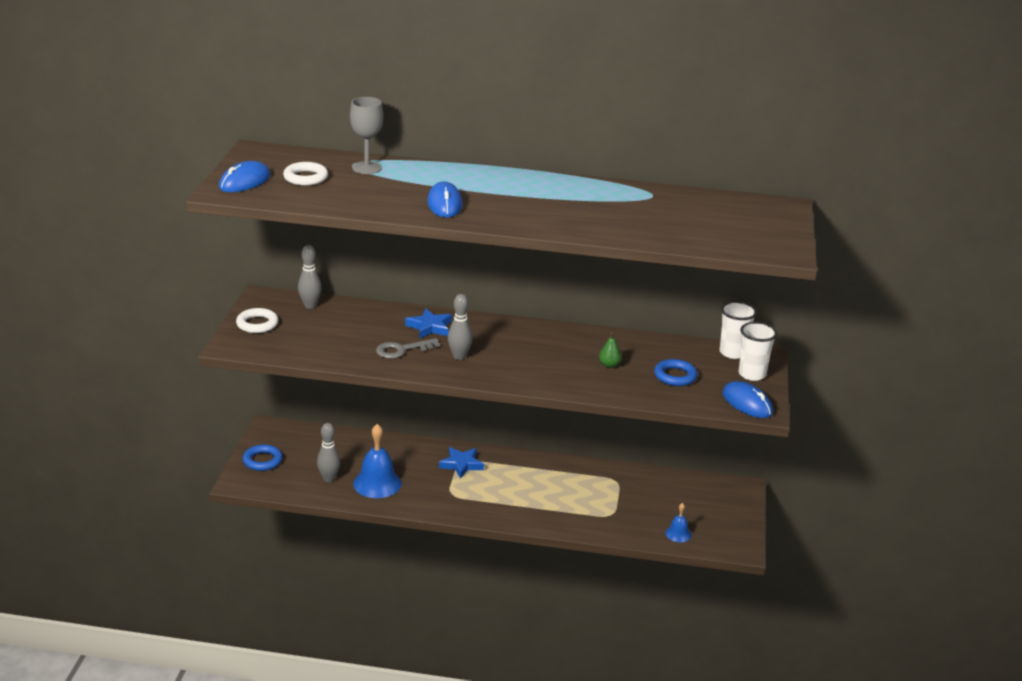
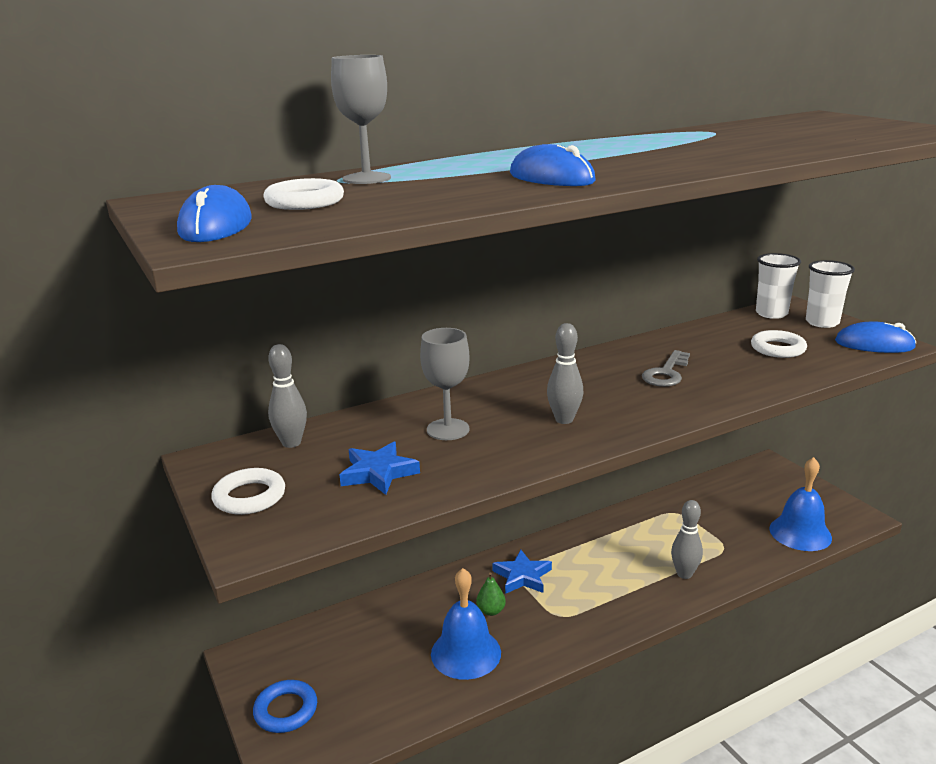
camera: 35 degrees left, 5 degrees down
grey bowling pin [317,423,340,482] -> grey bowling pin moved to [671,500,703,579]
grey key [376,338,440,359] -> grey key moved to [642,350,690,387]
blue star [405,308,452,339] -> blue star moved to [340,442,420,495]
green pear [599,332,622,368] -> green pear moved to [476,572,506,616]
blue ring [654,359,697,386] -> white ring [751,330,807,358]
blue bell [665,503,691,542] -> blue bell [769,457,832,551], size x1.92
none -> grey goblet [420,328,470,440]

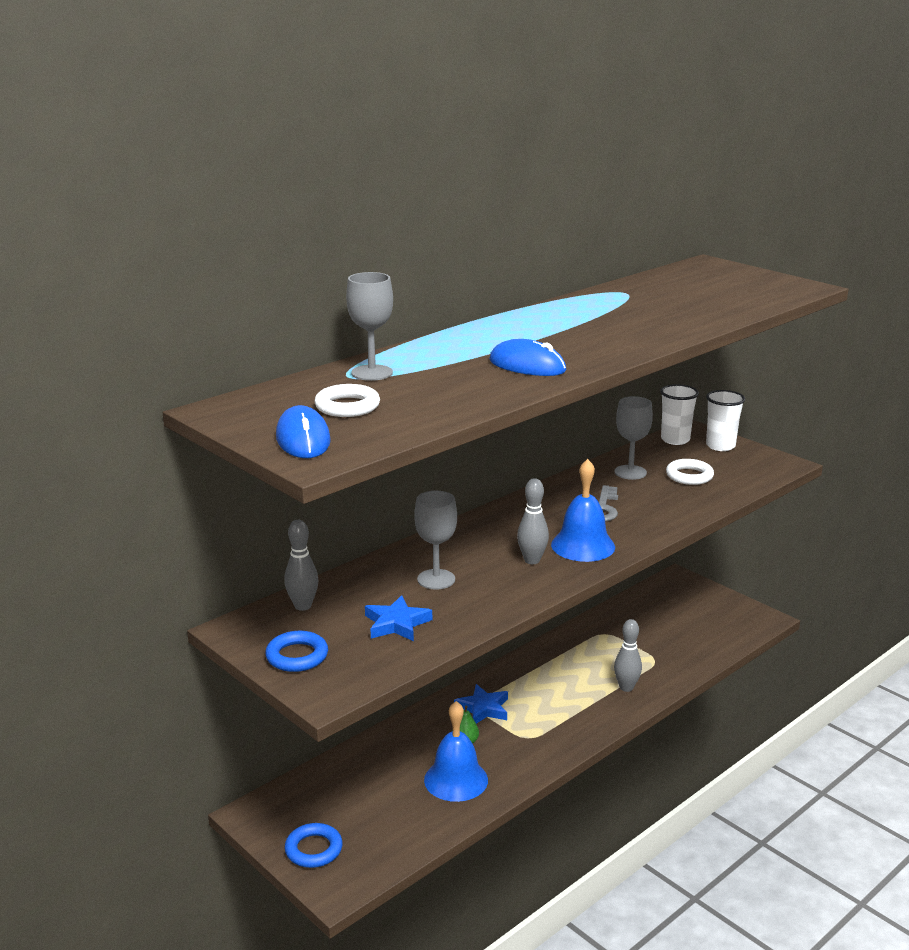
camera: 15 degrees left, 0 degrees up
white ring [211,468,285,515] -> blue ring [265,631,328,672]
blue bell [769,457,832,551] -> blue bell moved to [551,459,615,562]
blue mouse [835,321,916,353] -> none
none -> grey goblet [614,396,653,480]

